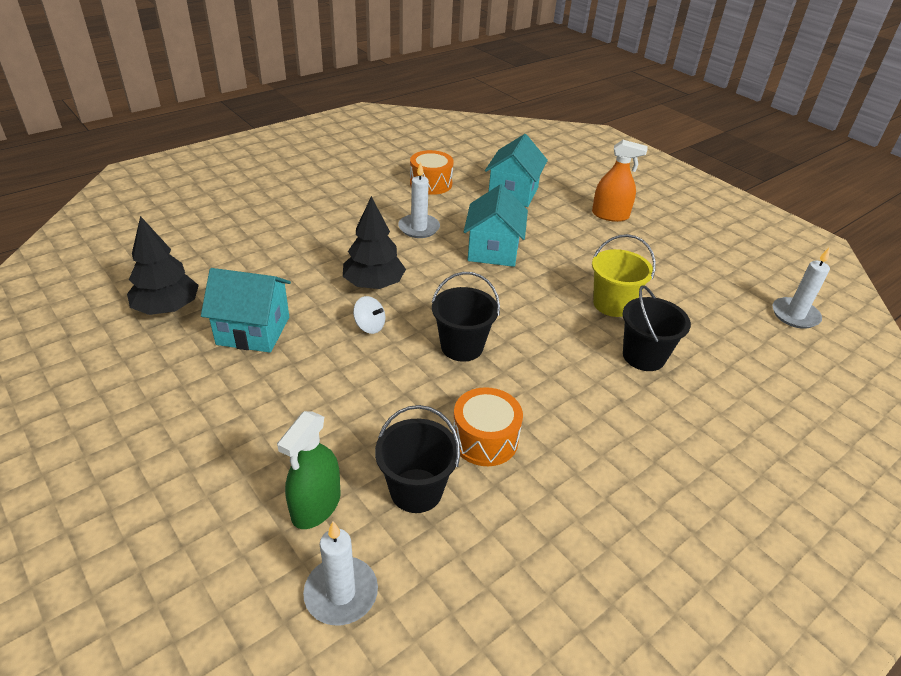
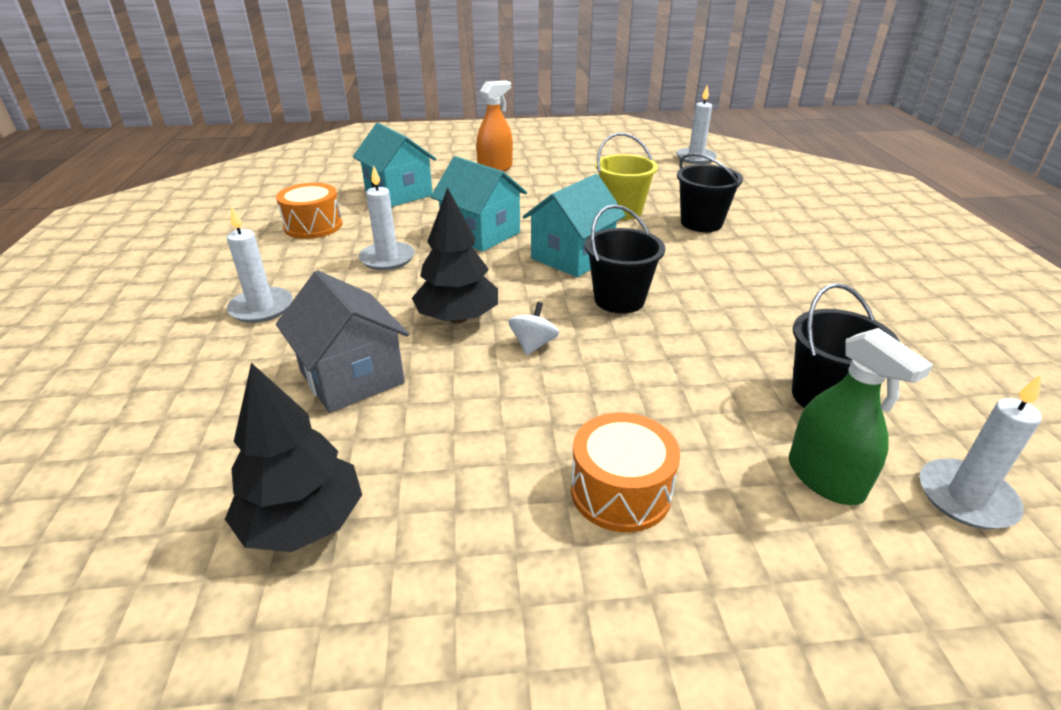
camera: 55 degrees left, 5 degrees down
turquoise house [201,268,291,353] -> turquoise house moved to [523,174,626,277]
white spinning top [353,296,385,334] -> white spinning top turned 45 degrees counterclockwise [508,302,559,355]
orange drum [453,387,523,466] -> orange drum moved to [571,413,680,532]
none -> white candle [227,207,293,323]
none -> grey house [276,270,409,413]

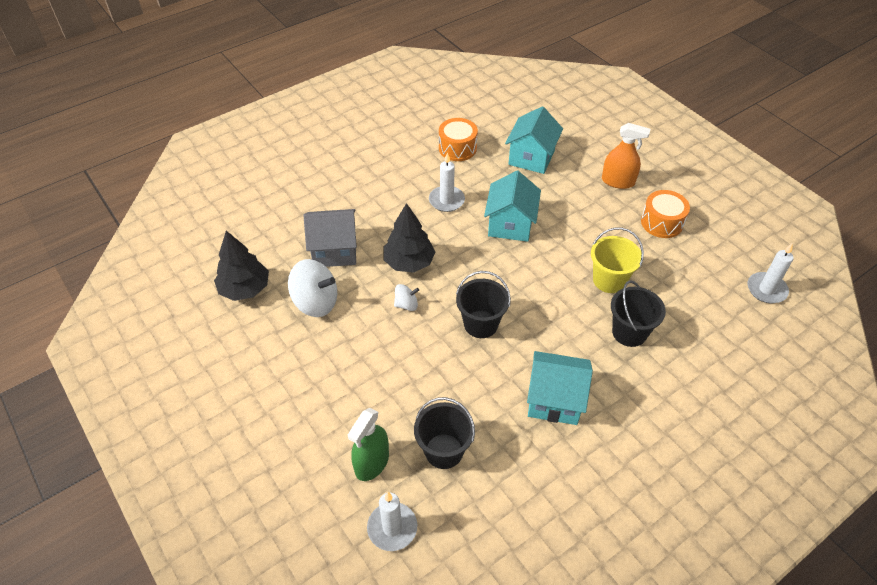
camera: 60 degrees right, 15 degrees up
white candle [227,207,293,323] -> none
grey house [276,270,409,413] -> grey house turned 60 degrees clockwise [304,209,357,267]
turquoise house [523,174,626,277] -> turquoise house moved to [527,351,593,425]
orange drum [571,413,680,532] -> orange drum moved to [641,190,690,238]
none -> white spinning top [288,259,337,317]

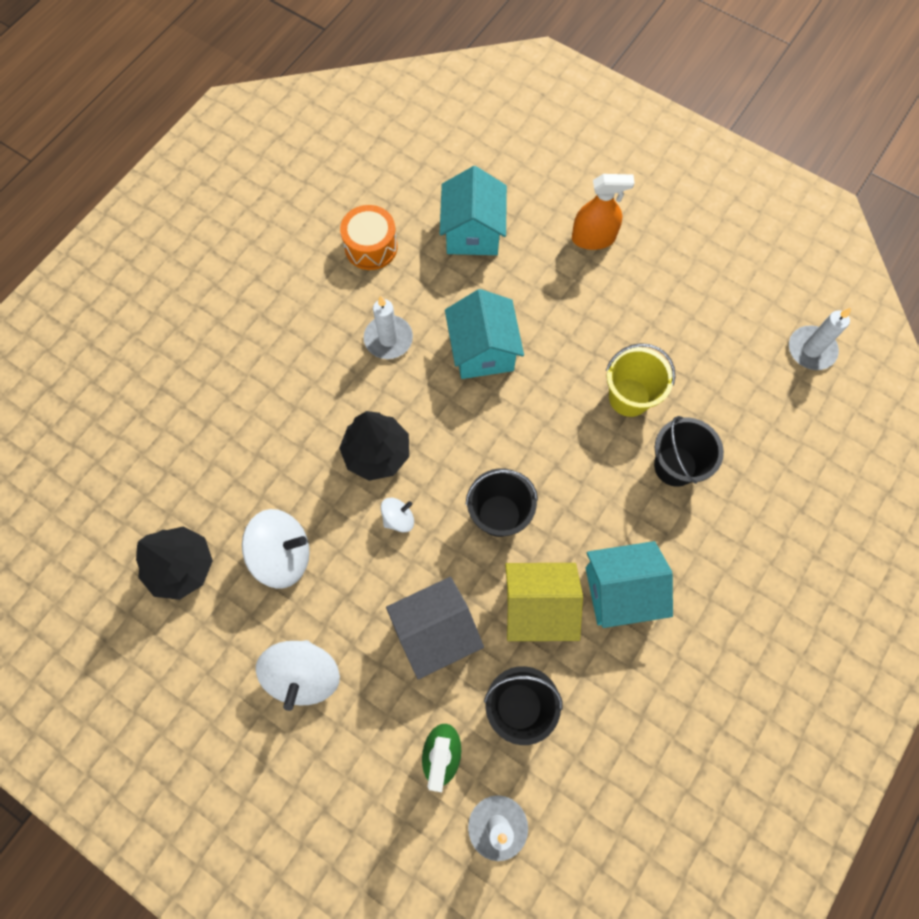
camera: 20 degrees left, 20 degrees up
grey house [304,209,357,267] -> grey house moved to [386,577,484,679]
orange drum [641,190,690,238] -> none
none -> white spinning top [256,640,340,711]
none -> yellow house [505,563,583,641]

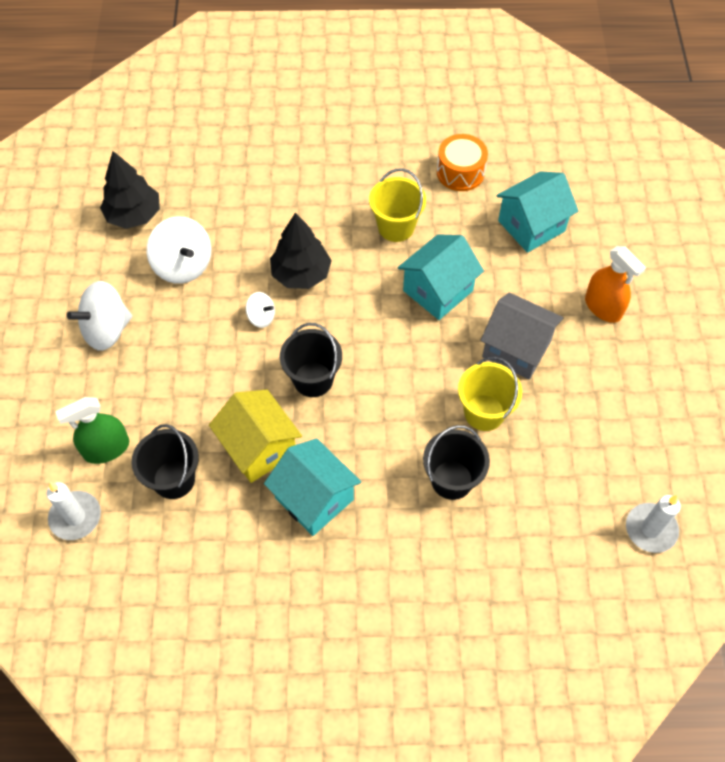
camera: 55 degrees right, 10 degrees down
white candle [364,296,413,359] -> yellow bucket [369,168,426,242]
grey house [386,577,484,679] -> grey house moved to [480,293,564,380]

